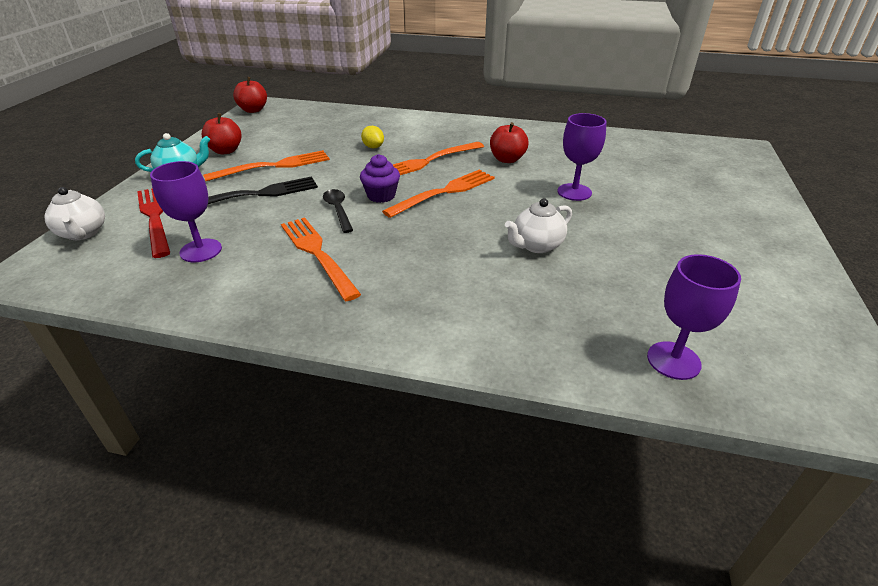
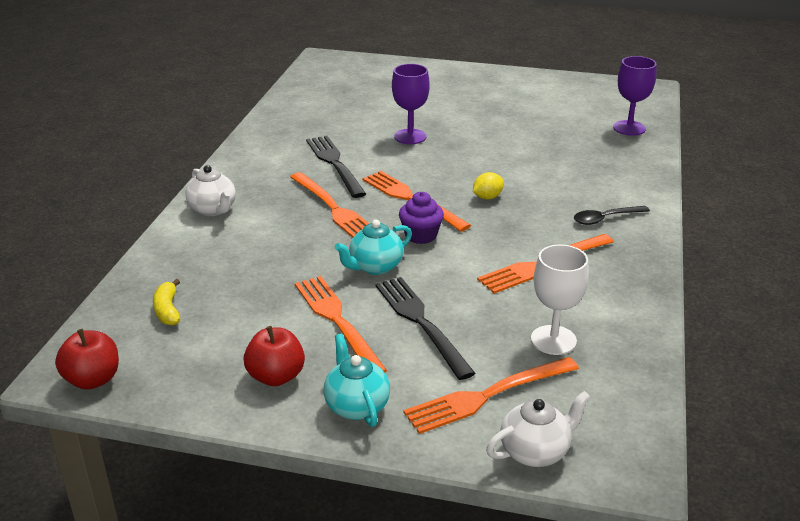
camera: 90 degrees left, 5 degrees down
red fork [137,188,170,258] -> orange fork [403,357,579,434]
purple goblet [150,161,222,262] -> white goblet [531,244,589,355]
black spoon [323,189,353,233] -> black spoon moved to [574,206,650,225]
yellow lemon [361,126,384,148] -> yellow lemon moved to [473,172,504,199]
red apple [490,122,529,163] -> black fork [306,136,366,198]
white teapot [505,198,572,253] -> white teapot moved to [185,165,236,216]
none -> yellow banana [153,279,180,325]
none -> turquoise teapot [335,220,412,275]

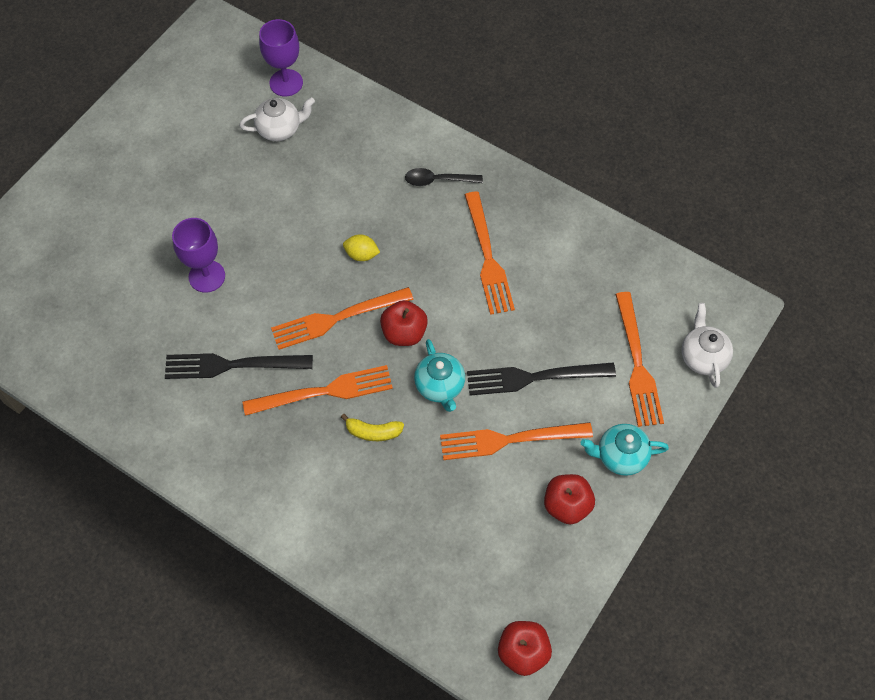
camera: 70 degrees left, 30 degrees up
yellow banana [153,279,180,325] -> yellow banana moved to [341,414,404,441]
white teapot [185,165,236,216] -> white teapot moved to [239,97,315,141]
purple cupcake [399,192,444,244] -> red apple [380,300,428,346]
yellow lemon [473,172,504,199] -> yellow lemon turned 60 degrees counterclockwise [343,235,380,261]
white goblet [531,244,589,355] -> none
black spoon [574,206,650,225] -> black spoon turned 90 degrees clockwise [405,168,483,186]

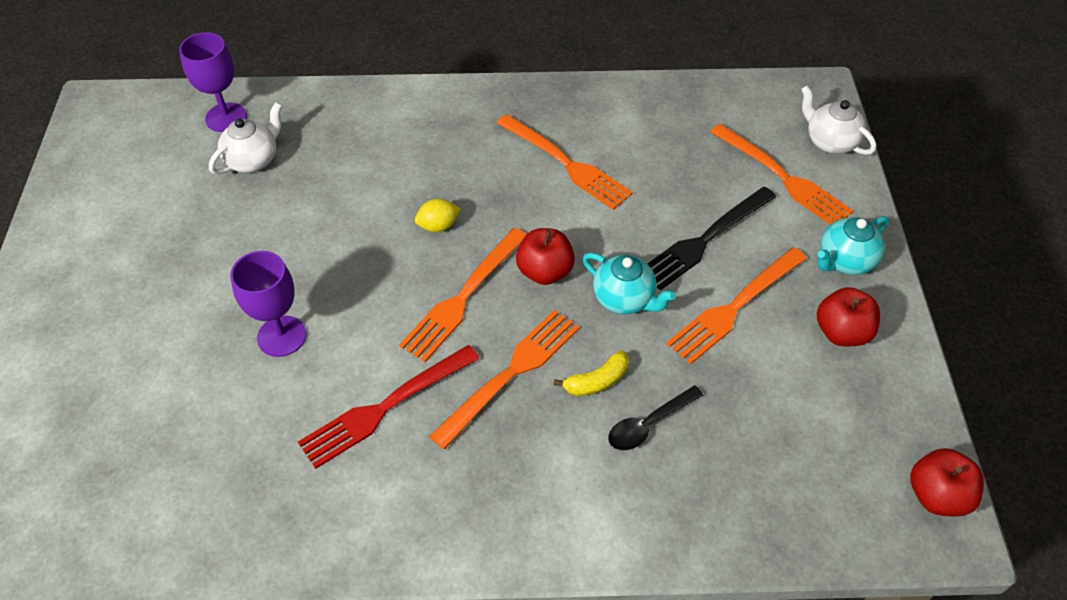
camera: 35 degrees left, 10 degrees down
black fork [165,353,313,379] -> red fork [298,345,480,469]
black spoon [405,168,483,186] -> black spoon moved to [608,386,703,450]

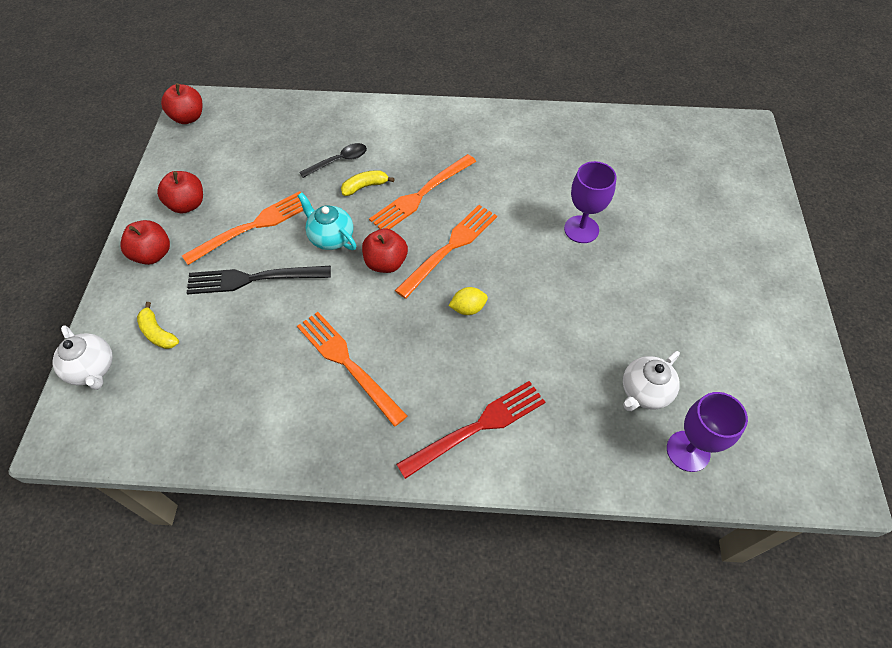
camera: 175 degrees left, 5 degrees up
red fork [298,345,480,469] -> red fork moved to [396,381,545,479]
black fork [647,187,776,291] -> black fork turned 150 degrees counterclockwise [187,266,331,294]
orange fork [711,124,853,225] -> yellow banana [137,302,179,349]
turquoise teapot [817,216,889,275] -> red apple [120,220,170,265]

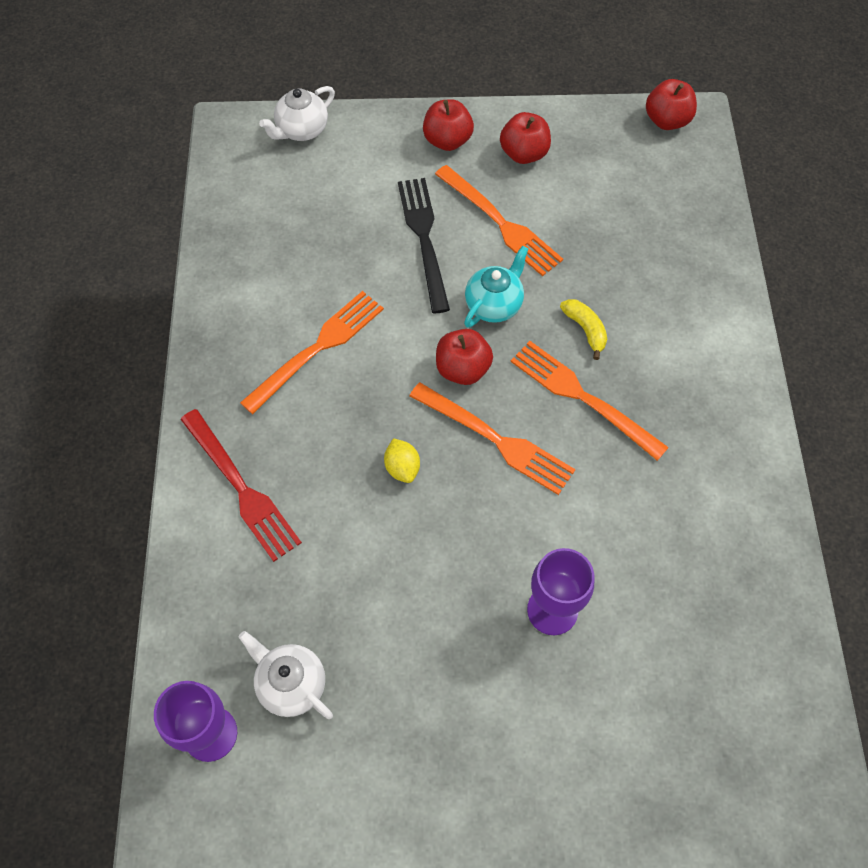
camera: 85 degrees right, 5 degrees up
yellow banana [137,302,179,349] -> none
black spoon [299,143,367,178] -> none

